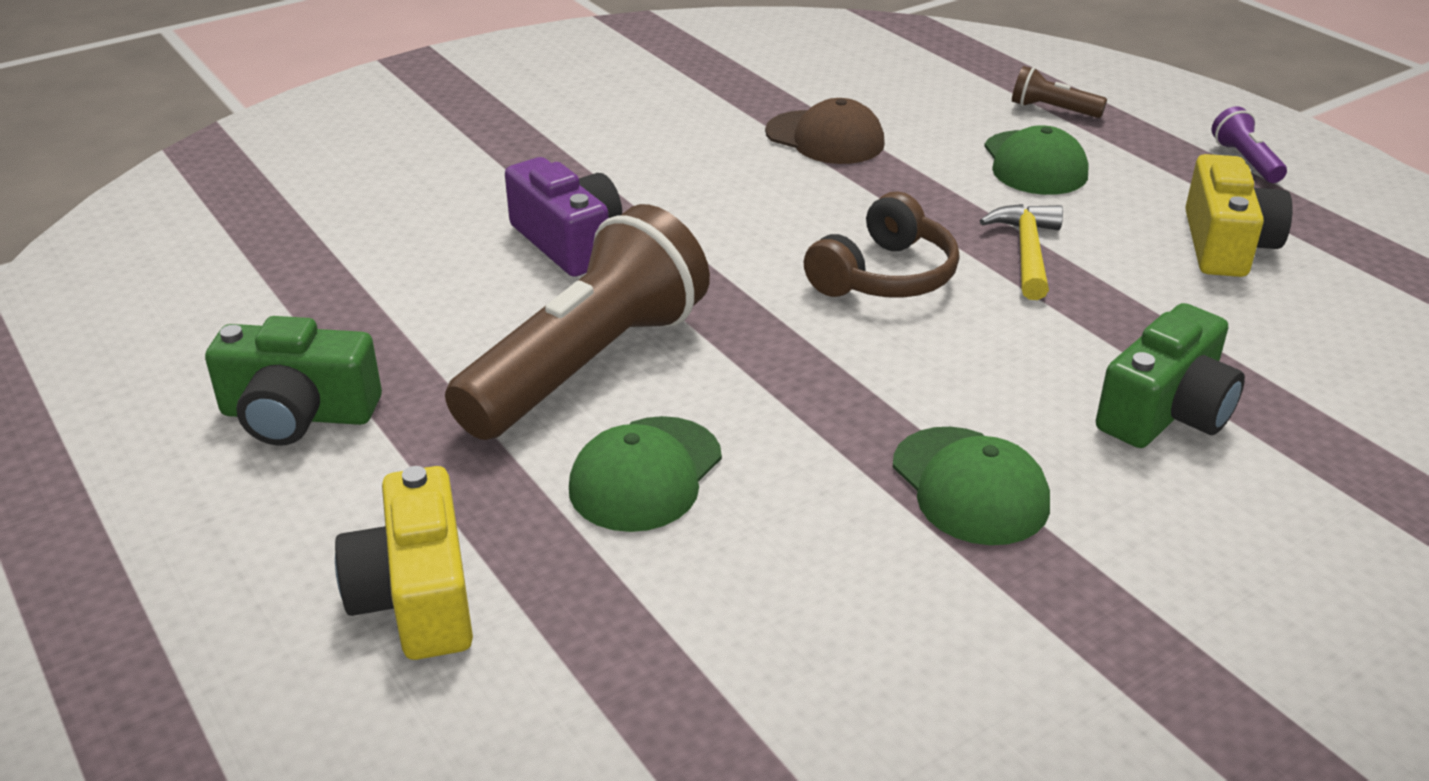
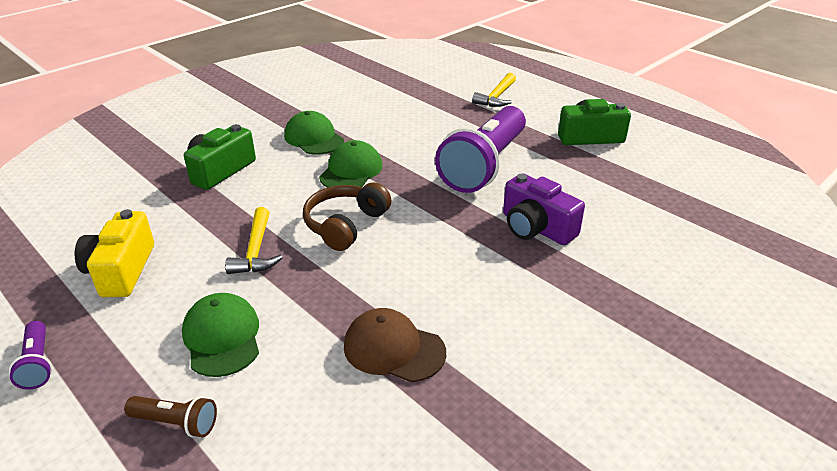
camera: 170 degrees right, 0 degrees up
yellow camera [335,466,473,660] -> yellow hammer [472,73,516,107]
brown flashlight [445,204,710,440] -> purple flashlight [435,106,526,193]
green cap [569,416,722,532] -> green cap moved to [319,140,382,187]

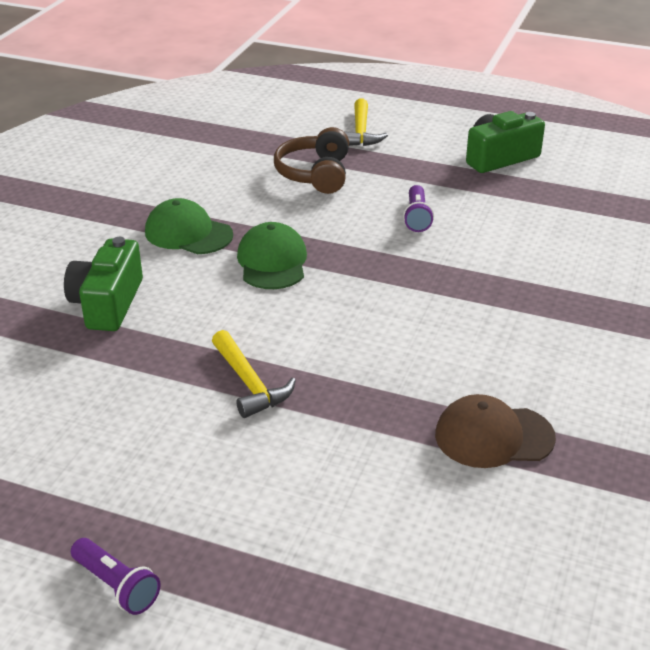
camera: 25 degrees left, 0 degrees up
yellow camera [75,209,154,297] -> none
brown flashlight [124,396,217,438] -> none
green cap [182,293,259,377] -> none
brown headphones [303,182,392,251] -> brown headphones moved to [274,127,349,194]
purple flashlight [435,106,526,193] -> purple flashlight [403,185,434,232], size x0.41
purple camera [503,173,585,245] -> none

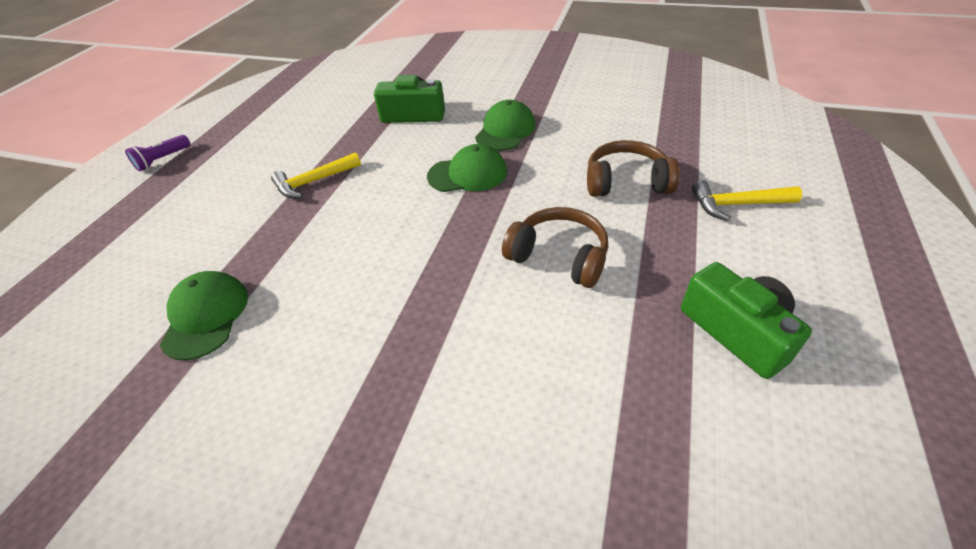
camera: 90 degrees right, 10 degrees up
purple flashlight [403,185,434,232] -> brown headphones [502,207,608,288]
brown cap [435,394,556,468] -> green cap [160,271,248,360]

